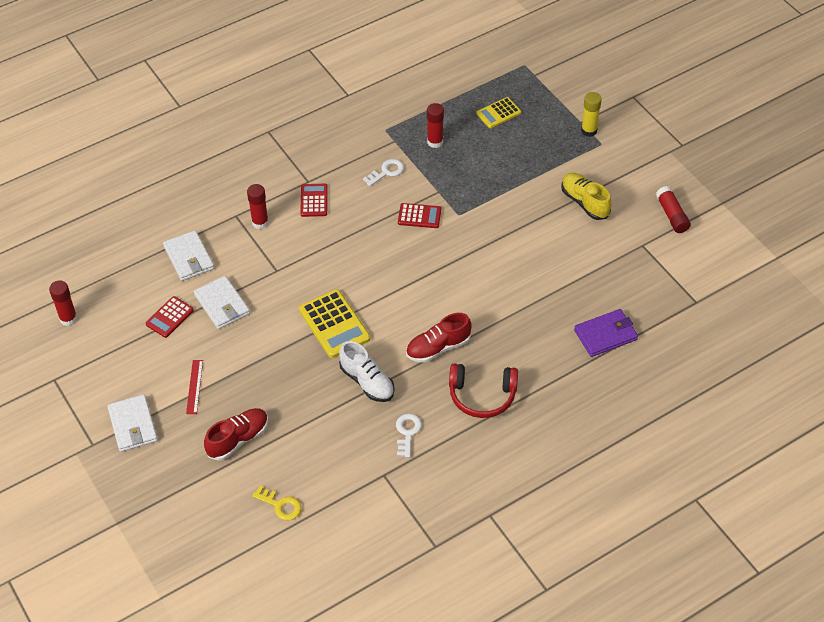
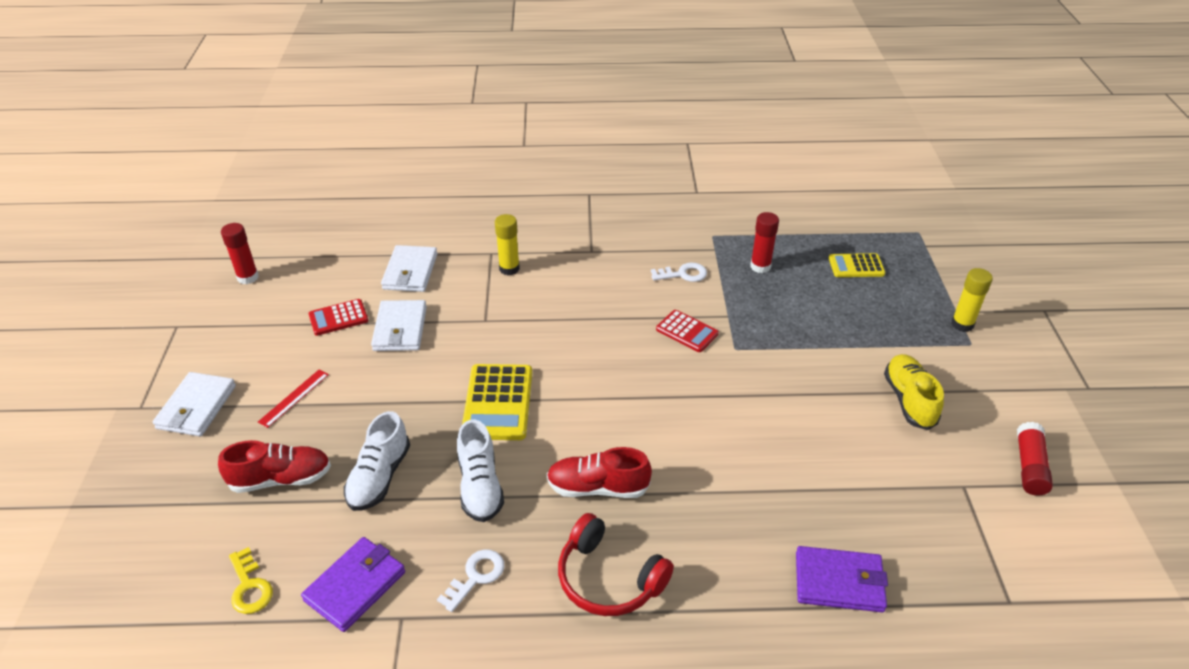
camera: 30 degrees right, 10 degrees down
red glue stick [247,184,269,229] -> yellow glue stick [495,214,520,275]
red calculator [300,184,328,217] -> none
none -> purple wallet [301,537,405,632]
none -> white shoe [344,411,410,511]

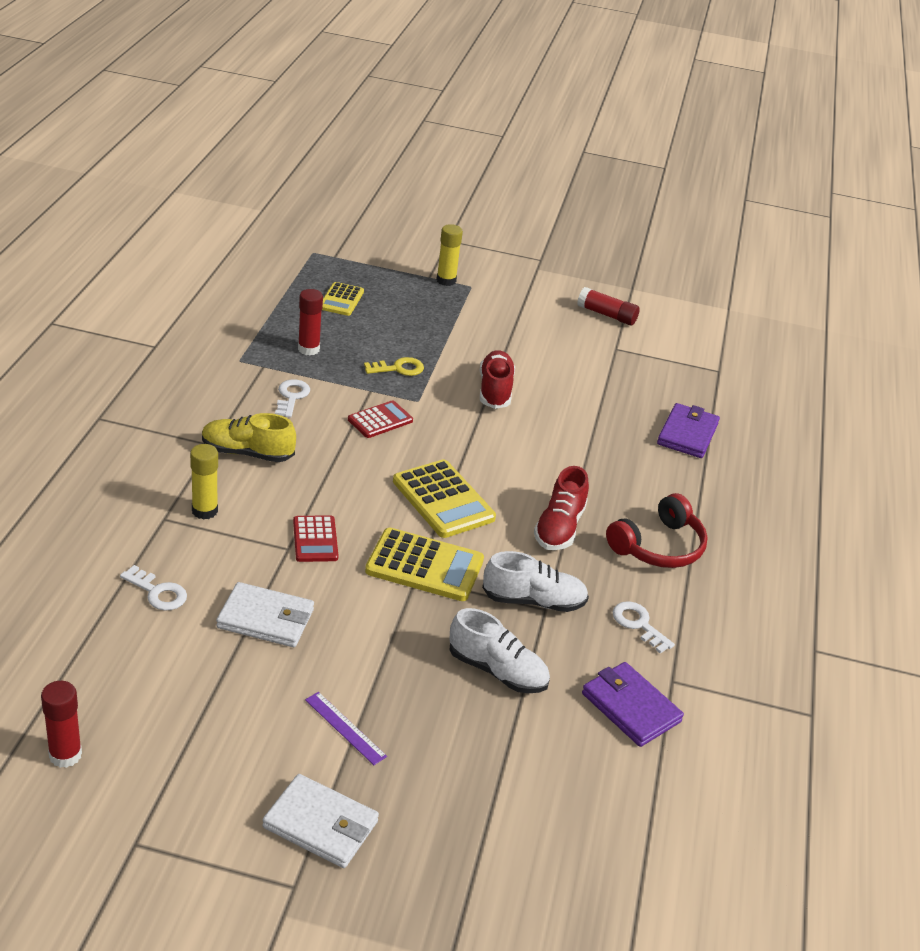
camera: 80 degrees left, 5 degrees down
red shoe [218,440,331,493] -> red shoe moved to [480,350,515,409]
yellow key [229,547,273,614] -> yellow key moved to [364,357,424,376]
red ruler [258,370,329,428] -> purple ruler [305,692,387,765]
red calculator [309,299,368,336] -> red calculator moved to [293,515,339,562]
white wallet [381,245,437,292] -> white key [120,565,187,611]
yellow shoe [884,354,944,430] -> yellow shoe moved to [202,413,296,462]
none -> yellow calculator [393,459,496,538]

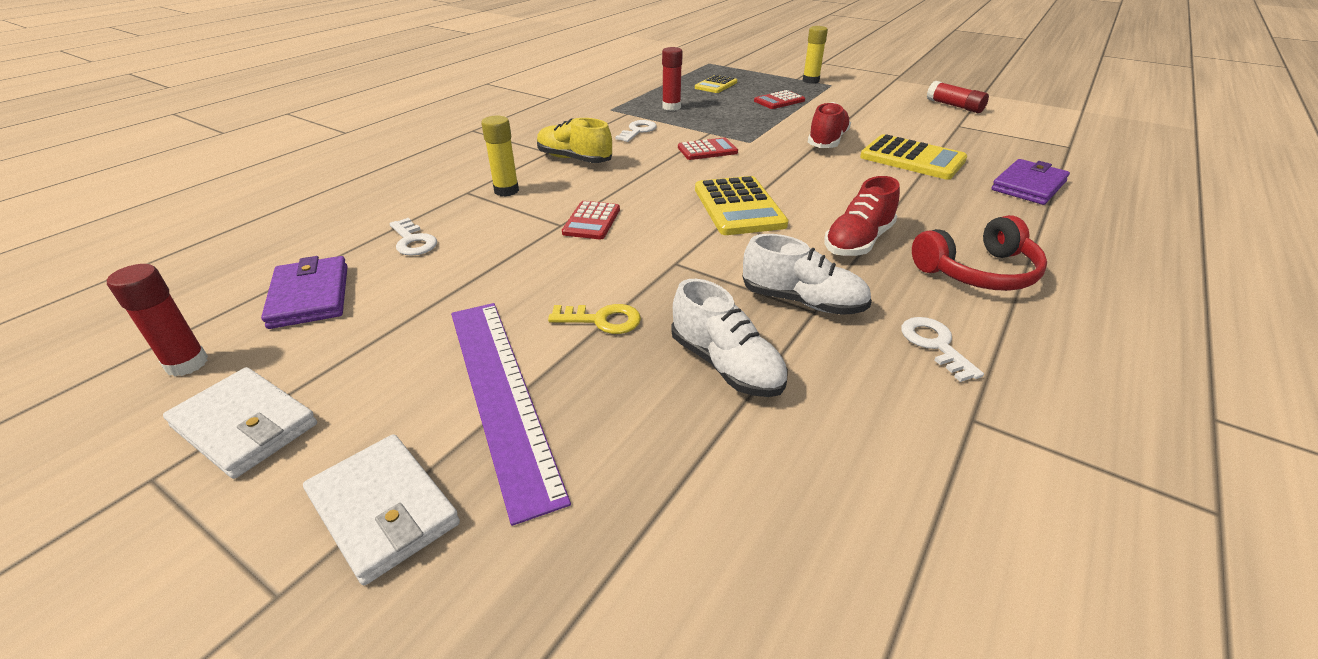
camera: 25 degrees right, 0 degrees up
white wallet [216,582,314,647] -> white wallet moved to [163,367,317,479]
purple ruler [305,692,387,765] -> purple ruler [451,303,571,526], size x2.25
yellow key [364,357,424,376] -> yellow key moved to [548,304,641,334]
yellow calculator [365,528,484,601] -> yellow calculator moved to [860,134,967,180]
purple wallet [582,662,684,747] -> purple wallet moved to [261,256,348,329]
none -> red calculator [754,90,805,109]

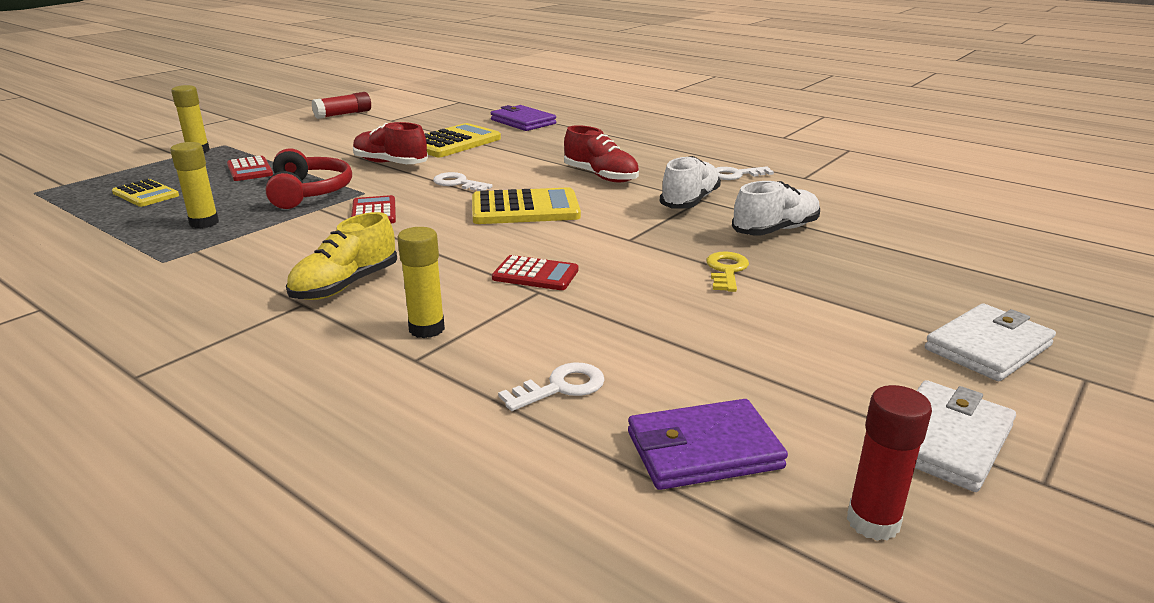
camera: 85 degrees left, 10 degrees down
purple ruler [451,303,571,526] -> none
white key [615,120,657,142] -> white key moved to [433,172,493,191]
red glue stick [662,47,683,111] -> yellow glue stick [170,142,219,228]
red headphones [912,215,1047,291] -> red headphones moved to [266,148,352,209]

